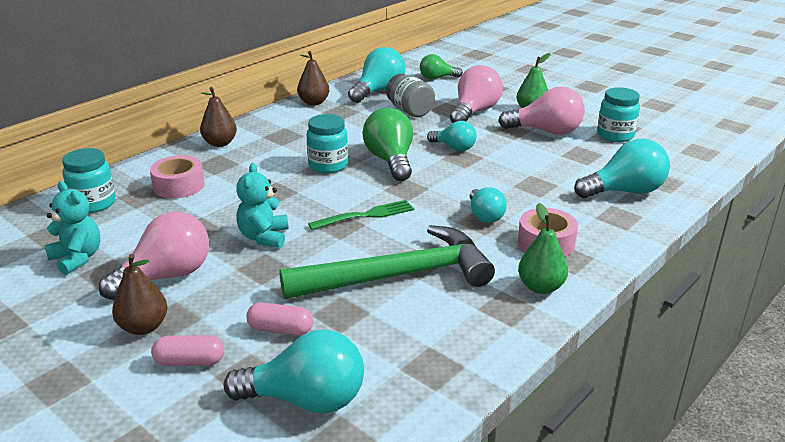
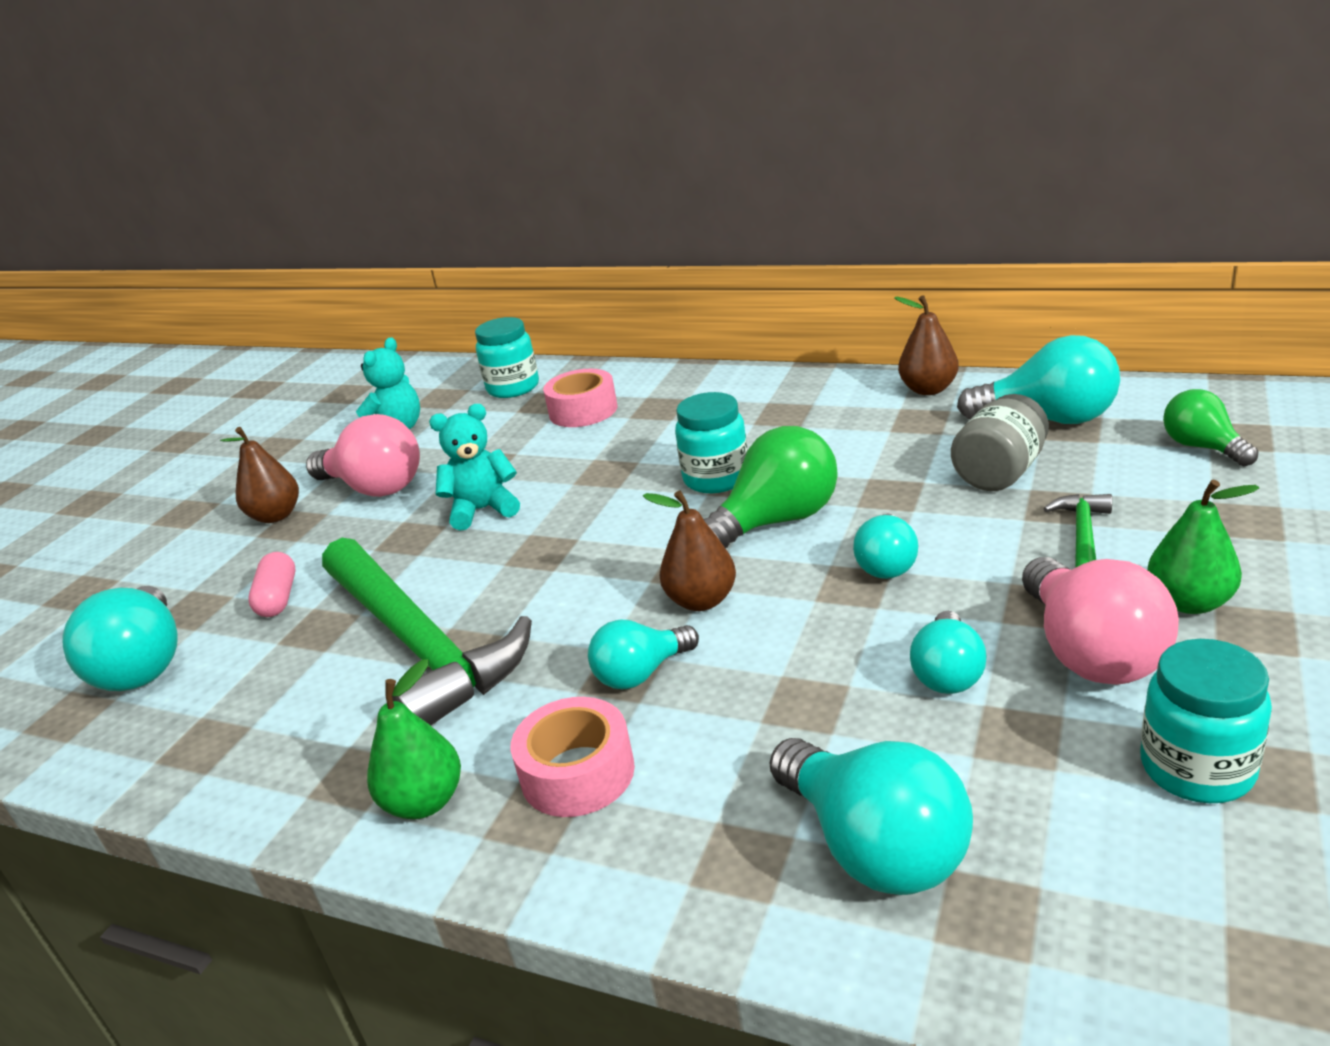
camera: 75 degrees right, 0 degrees up
pink capsule [151,335,225,366] -> none
brown pear [200,87,237,147] -> brown pear moved to [643,490,736,611]
green fork [308,200,414,230] -> none
pink light bulb [450,65,503,123] -> green hammer [1043,494,1112,568]
none -> turquoise light bulb [910,611,986,694]

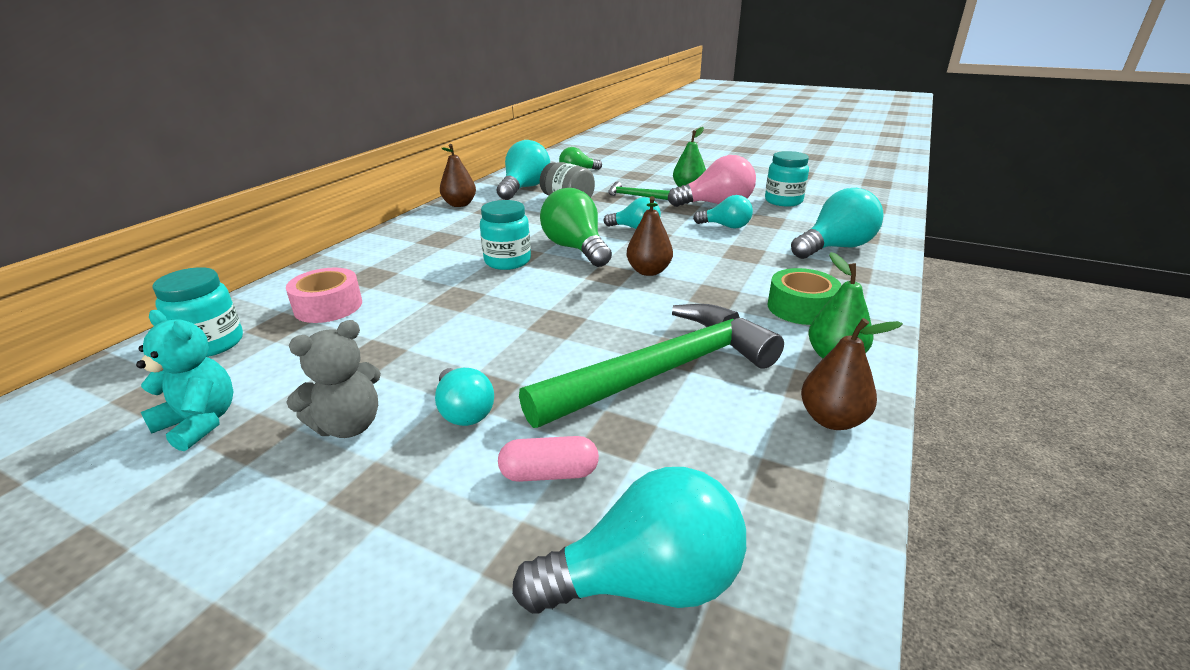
camera: 90 degrees left, 0 degrees up
brown pear [220,427,299,523] -> brown pear moved to [801,318,903,430]
pink light bulb [306,414,420,497] -> grey teddy bear [286,320,381,438]
turquoise teddy bear [429,404,520,531] -> none
pink tape [510,697,635,817] -> green tape [768,268,842,325]
turquoise light bulb [588,620,699,689] -> turquoise light bulb moved to [435,368,494,426]

